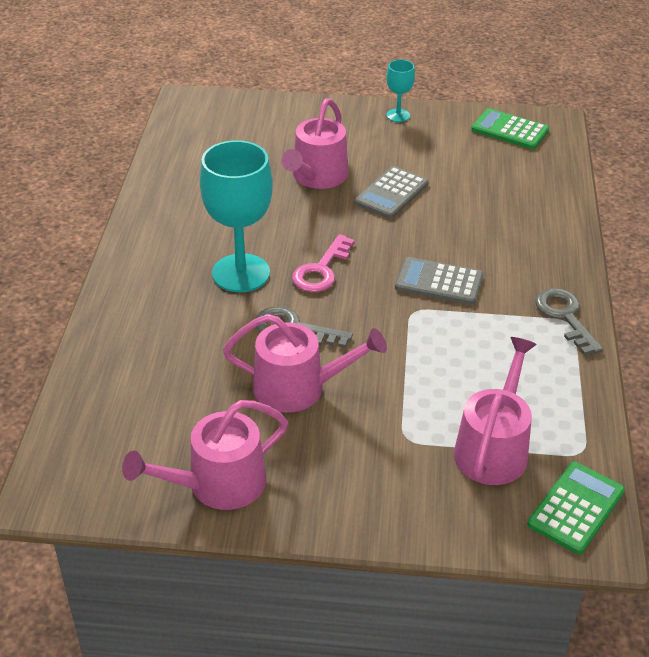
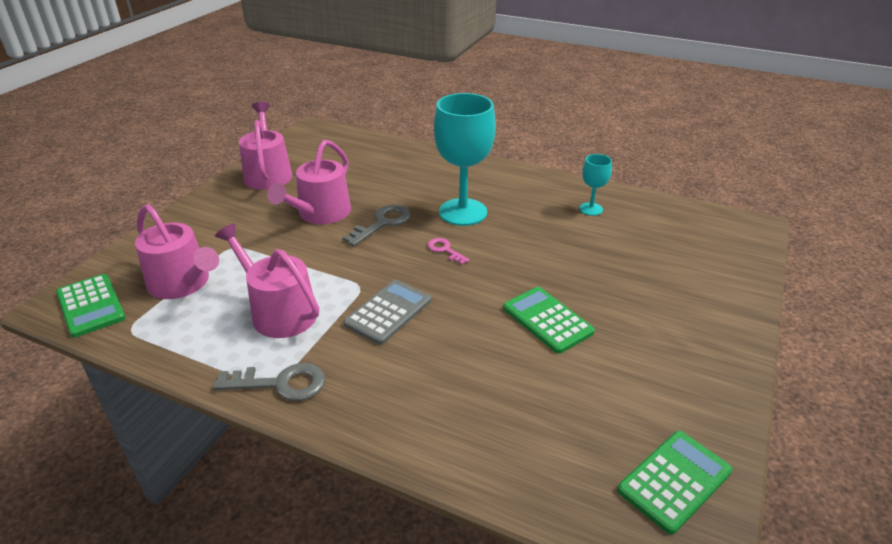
camera: 110 degrees right, 5 degrees down
pink watering can [281,98,348,189] -> pink watering can moved to [215,223,319,338]
pink key [292,234,355,292] -> pink key [428,238,470,265], size x0.60
grey calculator [354,166,429,219] -> green calculator [503,287,595,354]
turquoise goblet [386,60,415,122] -> turquoise goblet moved to [579,154,612,216]

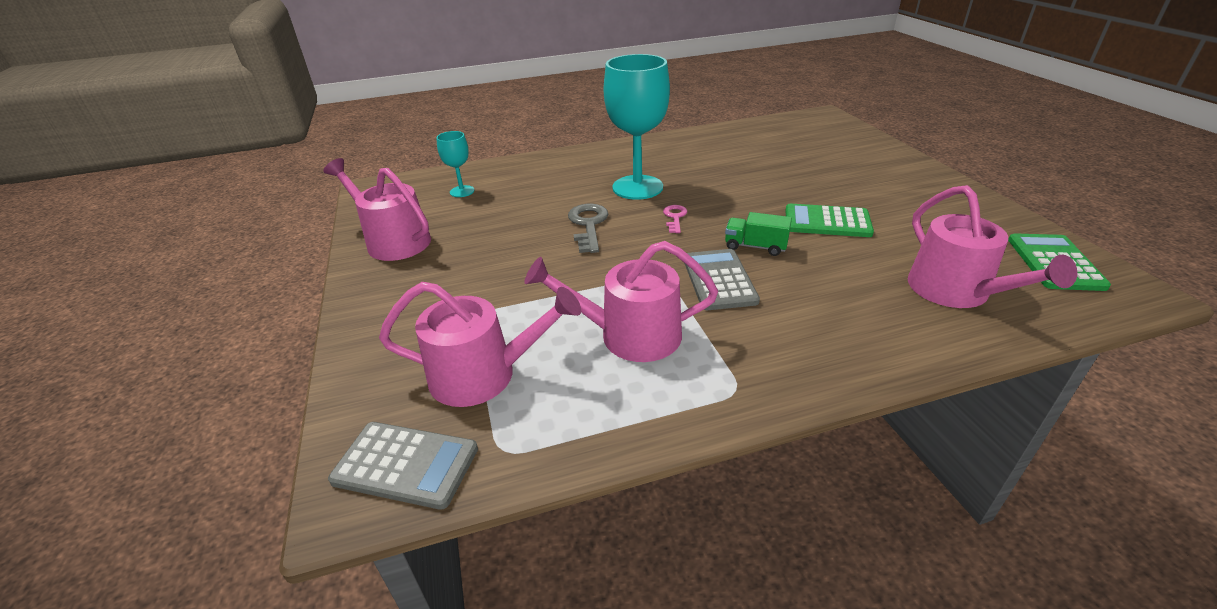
camera: 40 degrees left, 0 degrees up
green calculator [56,274,126,338] -> grey calculator [328,422,478,510]
grey key [213,363,325,401] -> none
pink watering can [267,140,351,224] -> pink watering can moved to [908,185,1077,308]
pink key [428,238,470,265] -> pink key turned 90 degrees clockwise [663,205,687,233]
turquoise goblet [579,154,612,216] -> turquoise goblet moved to [436,131,474,197]
none -> green truck [725,212,792,256]

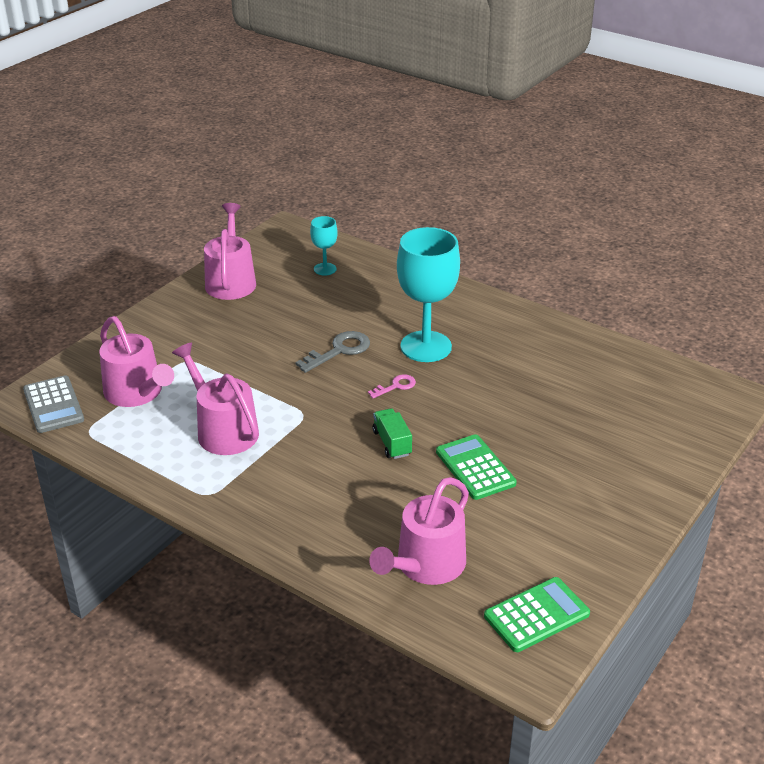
camera: 50 degrees right, 0 degrees up
grey calculator [684,249,760,310] -> none

